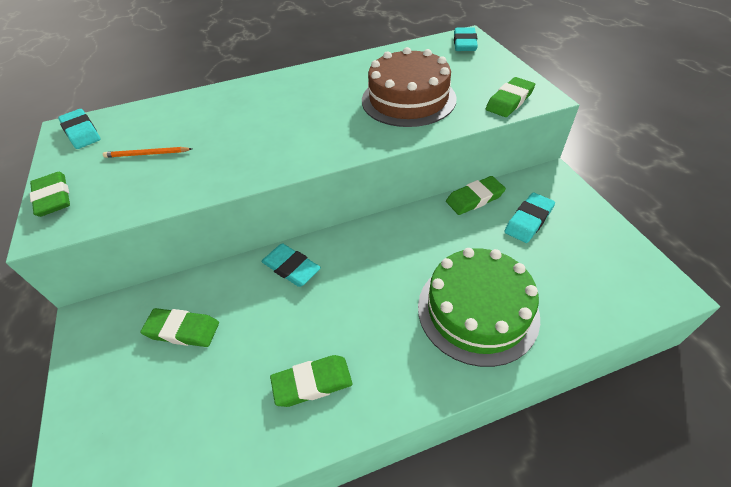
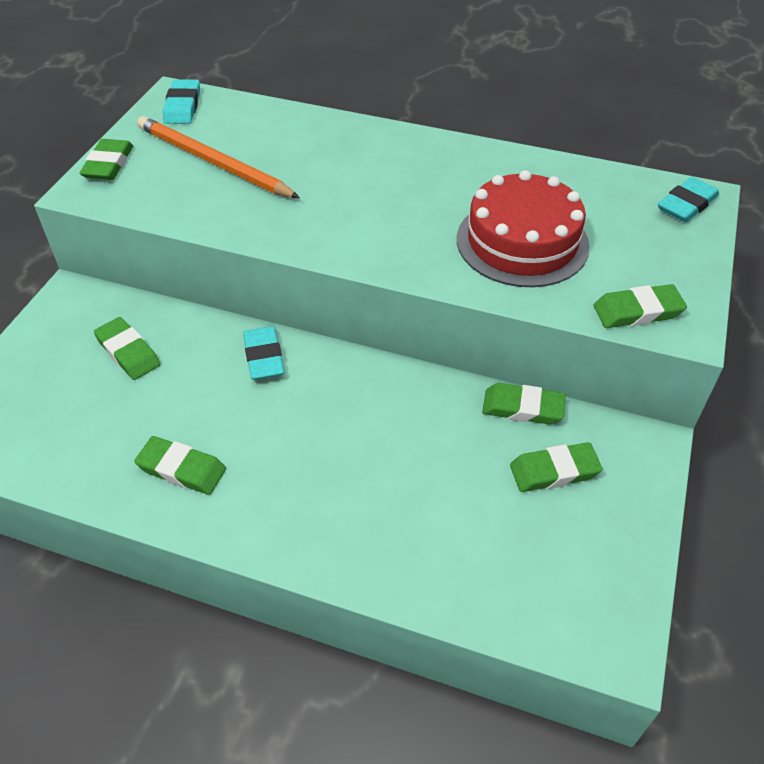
camera: 35 degrees right, 0 degrees up
orange pencil [103,147,192,158] -> orange pencil [137,116,300,198], size x2.09
brown cake [362,47,457,127] -> red cake [457,170,590,287]
green cake [418,248,540,367] -> none
turquoise eraser [504,192,555,243] -> green eraser [510,442,603,492]

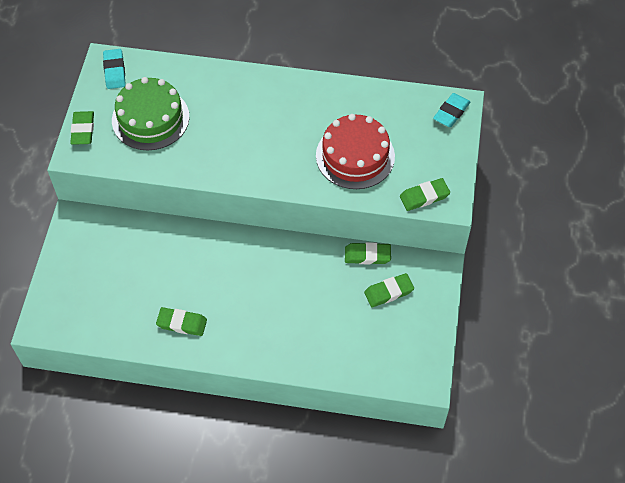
camera: 10 degrees left, 10 degrees up
green eraser [94,317,160,380] -> none
orange pencil [137,116,300,198] -> green cake [112,77,189,150]
turquoise eraser [243,326,284,380] -> none

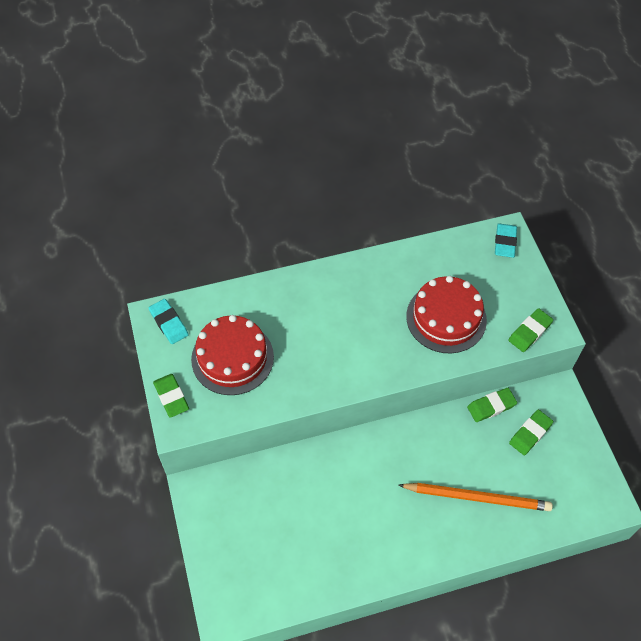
camera: 25 degrees left, 0 degrees up
green cake [112,77,189,150] -> red cake [191,315,274,395]
green eraser [156,307,207,336] -> none
none -> orange pencil [399,483,553,511]

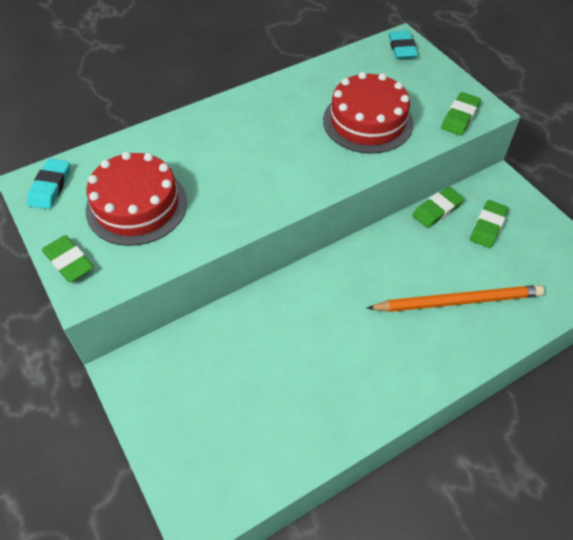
camera: 15 degrees left, 5 degrees down
turquoise eraser [149,299,189,344] -> turquoise eraser turned 60 degrees clockwise [27,159,70,209]

